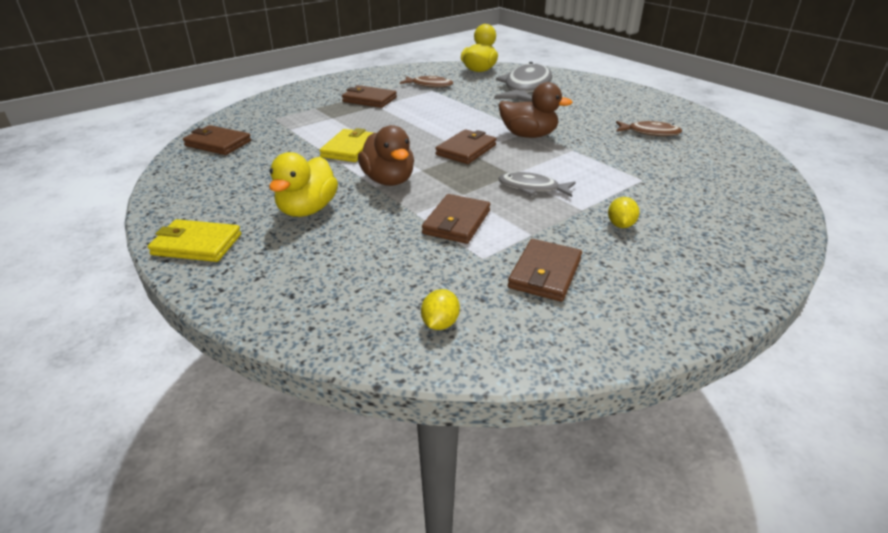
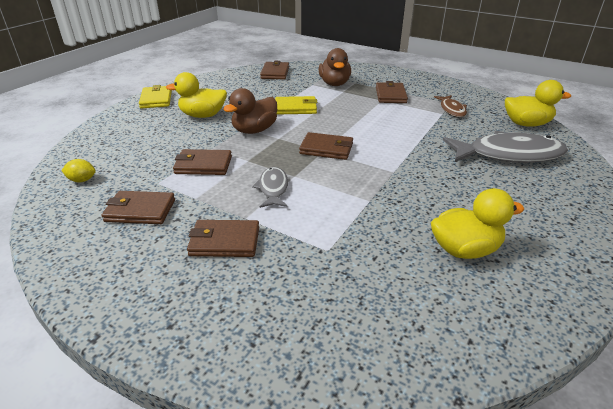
camera: 70 degrees right, 0 degrees up
brown duck [499,82,573,138] -> brown duck moved to [319,48,351,86]
yellow lemon [608,197,640,228] -> brown wallet [187,220,259,257]
brown fish [616,121,682,136] -> yellow duck [431,188,525,259]

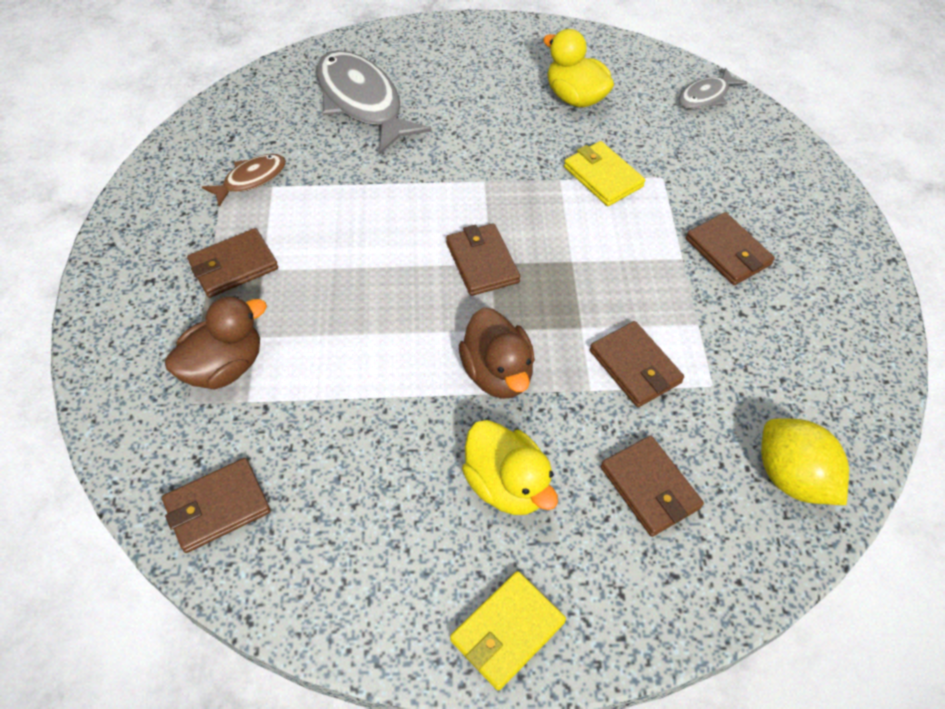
camera: 125 degrees left, 20 degrees up
yellow lemon [61,159,96,183] -> yellow lemon [761,418,849,505], size x1.93
brown wallet [102,191,175,224] -> brown wallet moved to [601,435,704,537]
brown duck [223,88,277,134] -> brown duck turned 60 degrees clockwise [459,307,535,399]
grey fish [252,167,288,208] -> grey fish moved to [679,68,747,109]
yellow wallet [275,96,318,115] -> yellow wallet moved to [564,141,645,206]
yellow duck [505,80,571,127] -> none

